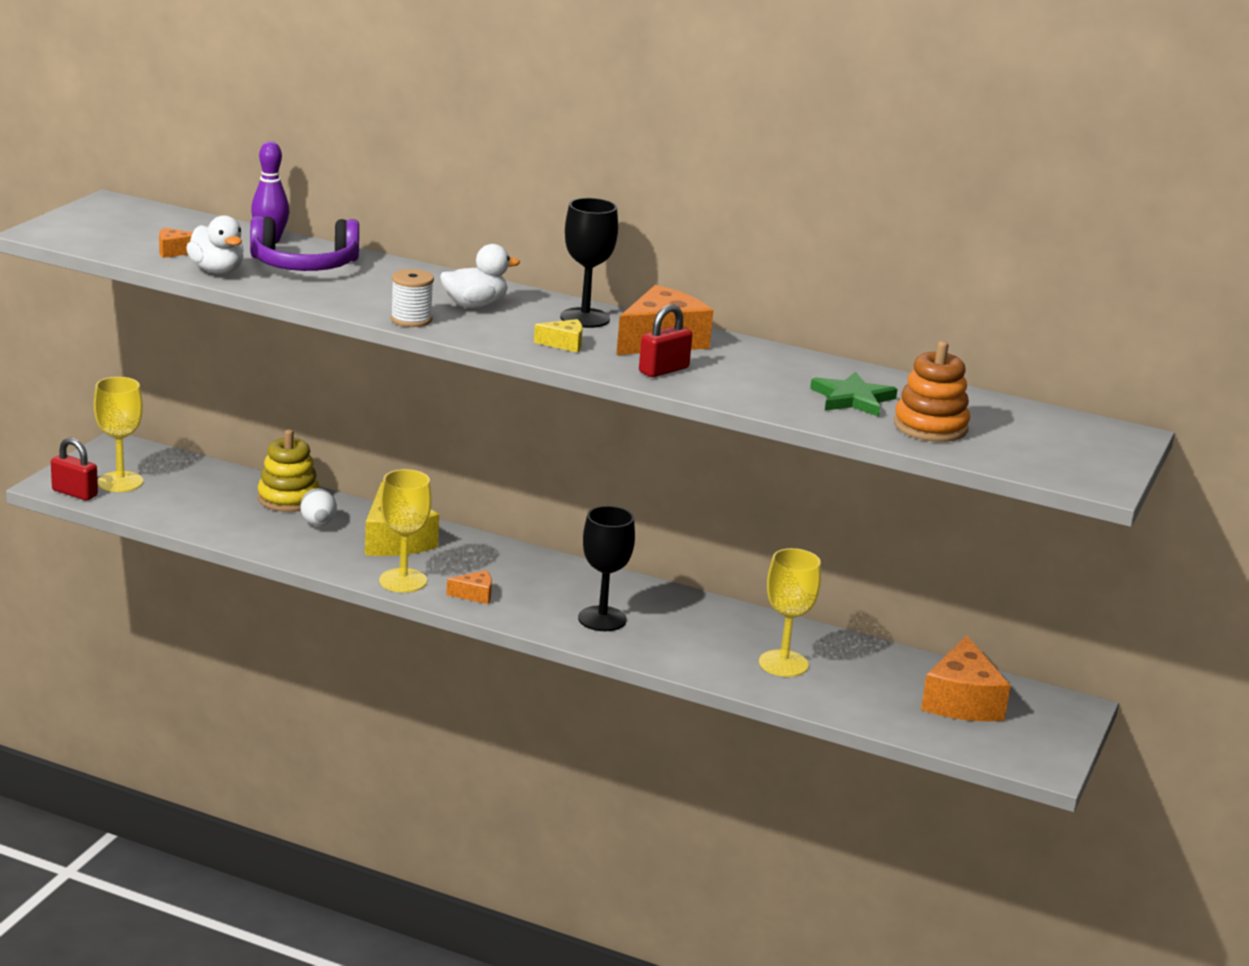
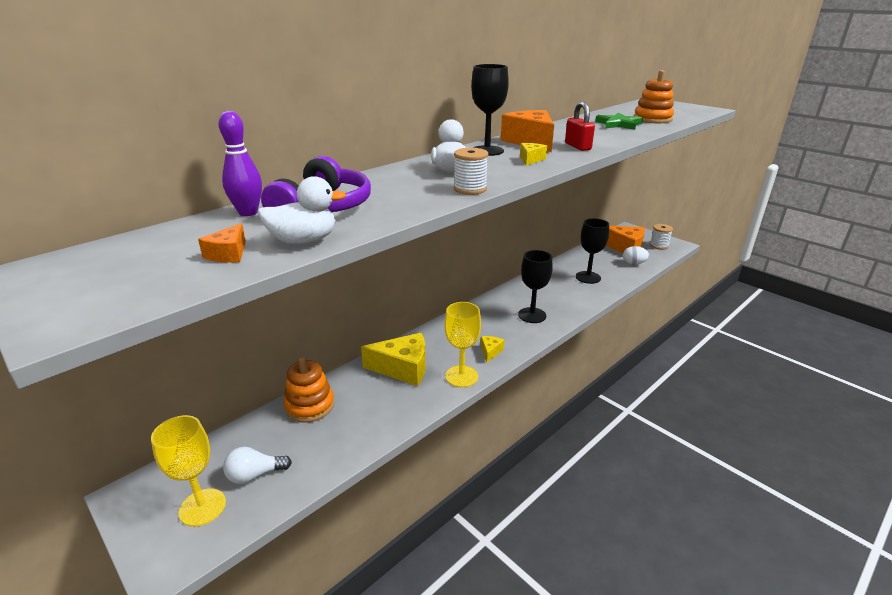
camera: 65 degrees left, 5 degrees up
red padlock [51,438,98,501] -> none
yellow stacking toy [258,429,320,512] -> orange stacking toy [284,357,335,422]
white egg [300,488,337,526] -> white egg moved to [623,246,649,265]
orange cheese [446,570,492,604] -> yellow cheese [481,336,504,362]
yellow goblet [759,548,821,677] -> black goblet [576,218,609,284]
none -> white light bulb [223,447,292,484]
none -> white spool [650,224,673,250]

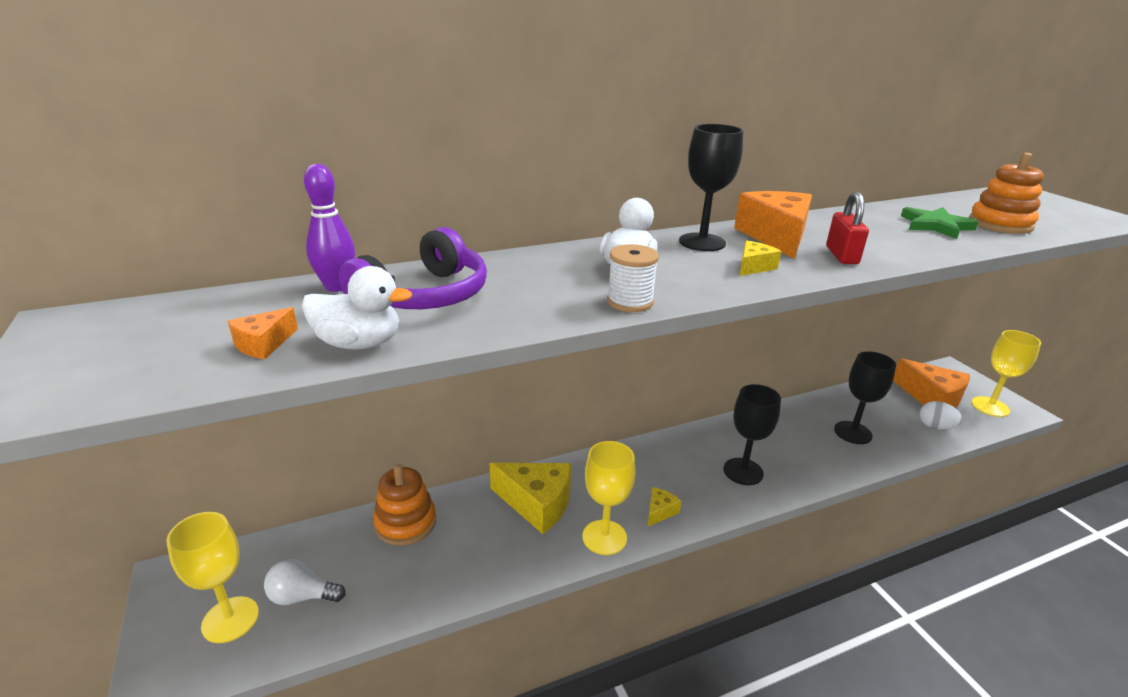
camera: 20 degrees right, 0 degrees up
white spool [650,224,673,250] -> yellow goblet [972,330,1041,417]

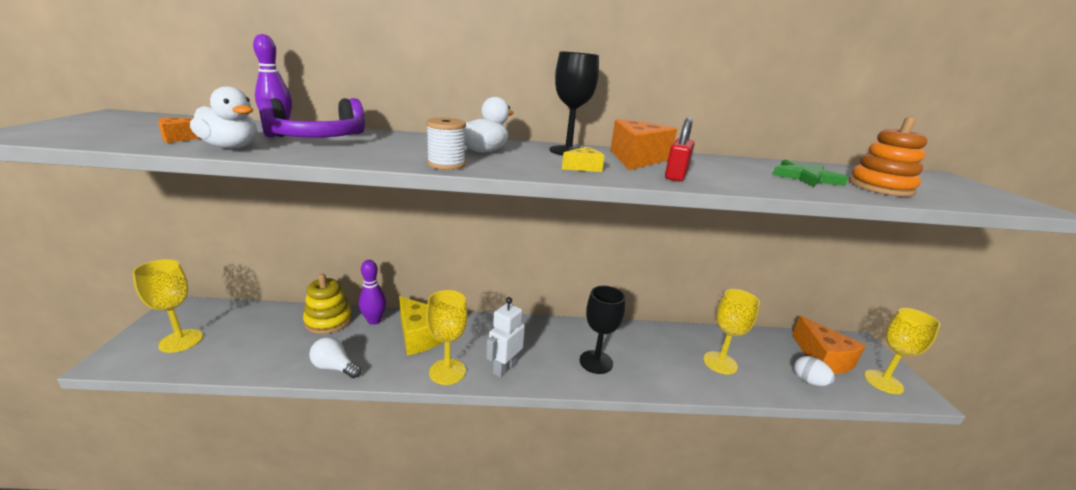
camera: 20 degrees right, 5 degrees down
white light bulb [264,559,346,605] -> white light bulb moved to [309,337,361,378]
orange stacking toy [373,464,436,546] -> yellow stacking toy [303,274,352,334]
yellow cheese [647,487,682,527] -> white robot [486,297,525,378]
black goblet [834,351,896,444] -> yellow goblet [703,289,760,375]
none -> purple bowling pin [359,260,386,325]

